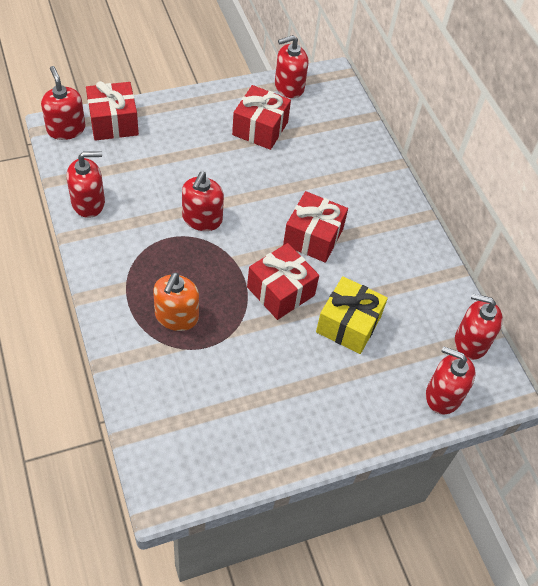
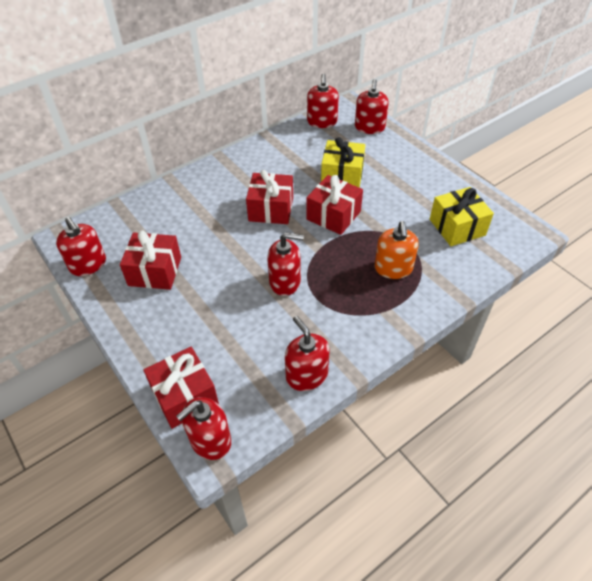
camera: 100 degrees left, 5 degrees down
orange soap dispenser [153,272,199,331] -> orange soap dispenser turned 90 degrees clockwise [374,221,419,279]
none -> yellow gift [430,187,494,246]

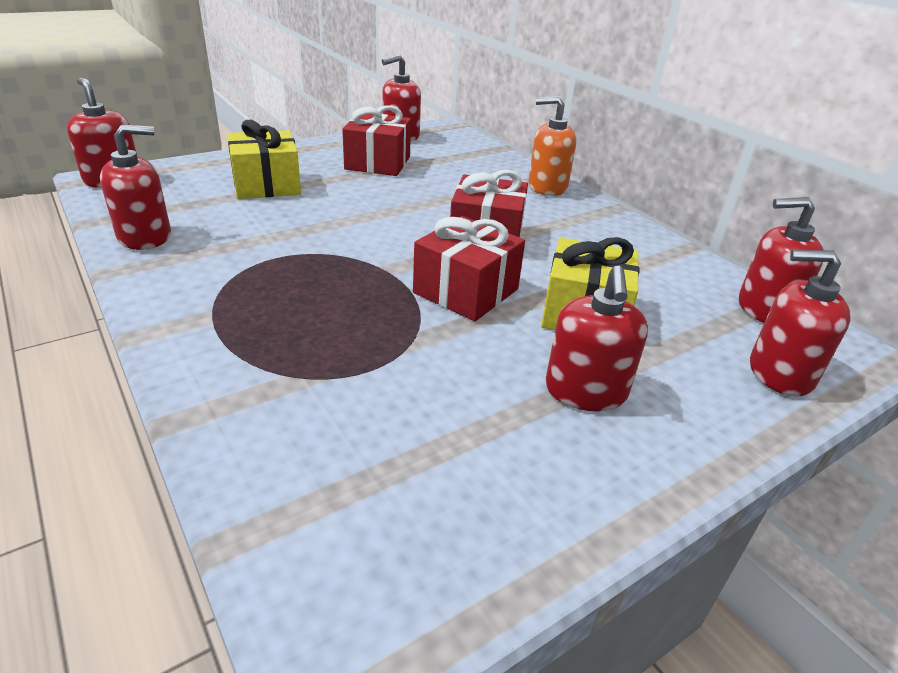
camera: 90 degrees right, 15 degrees down
red gift [143,347,219,429] -> none
red soap dispenser [267,233,304,296] -> red soap dispenser moved to [545,266,648,411]
orange soap dispenser [374,221,419,279] -> orange soap dispenser moved to [528,96,576,196]
yellow gift [430,187,494,246] -> yellow gift moved to [228,120,301,199]

